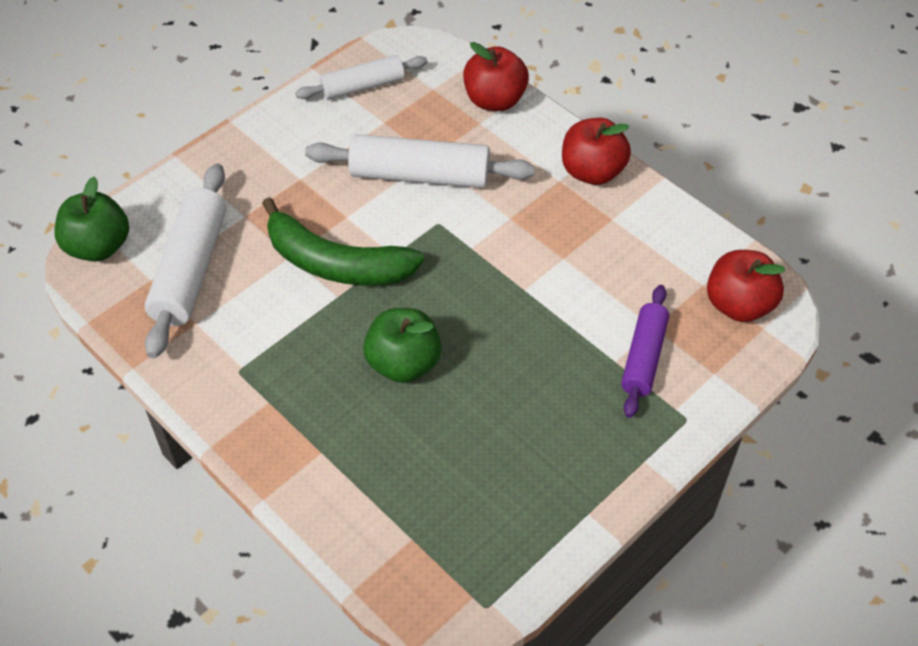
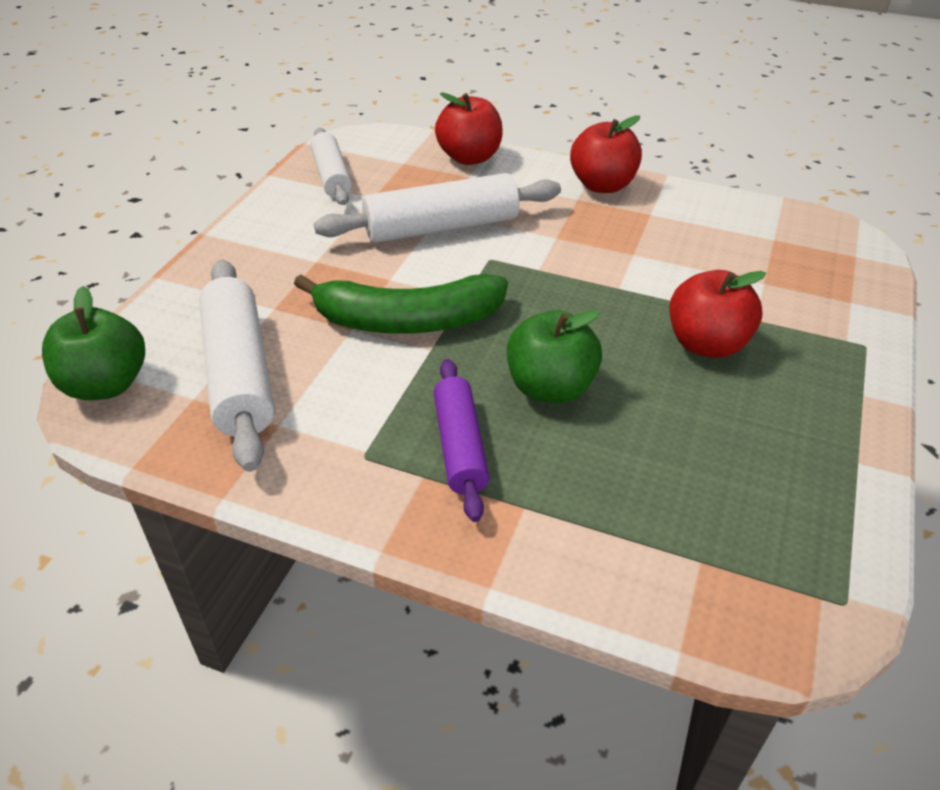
camera: 25 degrees left, 10 degrees down
white rolling pin [295,55,428,100] -> white rolling pin turned 60 degrees counterclockwise [311,128,352,205]
purple rolling pin [621,285,669,418] -> purple rolling pin moved to [434,359,489,522]
red apple [707,250,785,322] -> red apple moved to [669,270,766,358]

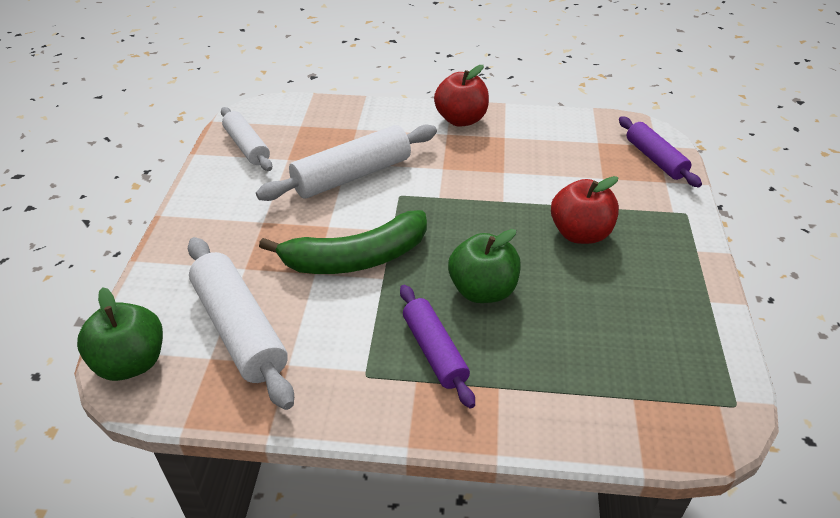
camera: 15 degrees left, 0 degrees up
red apple [435,92,503,165] -> none
none -> purple rolling pin [619,116,702,187]

